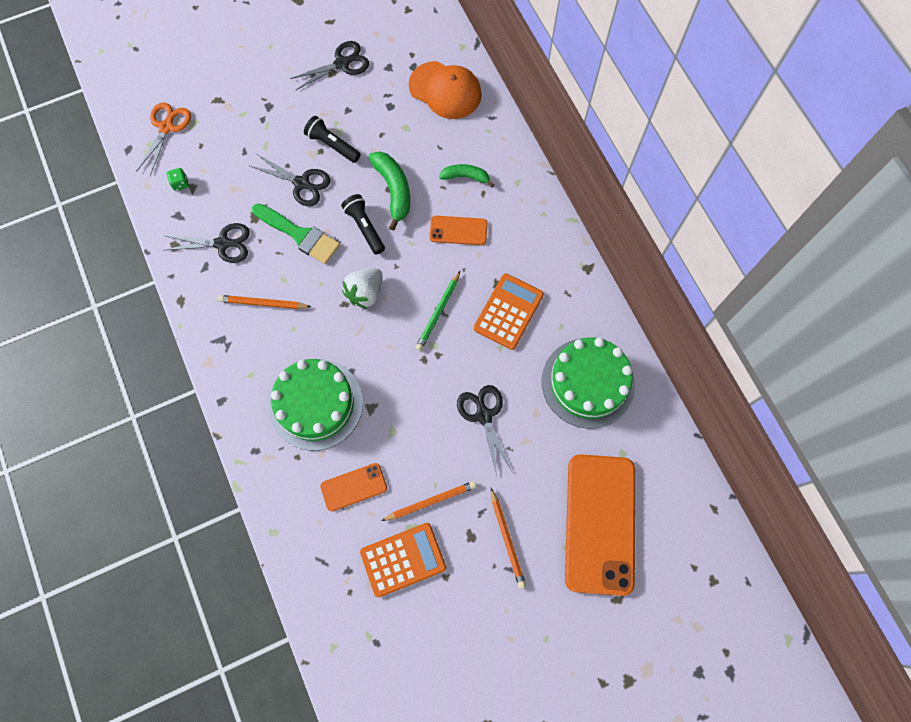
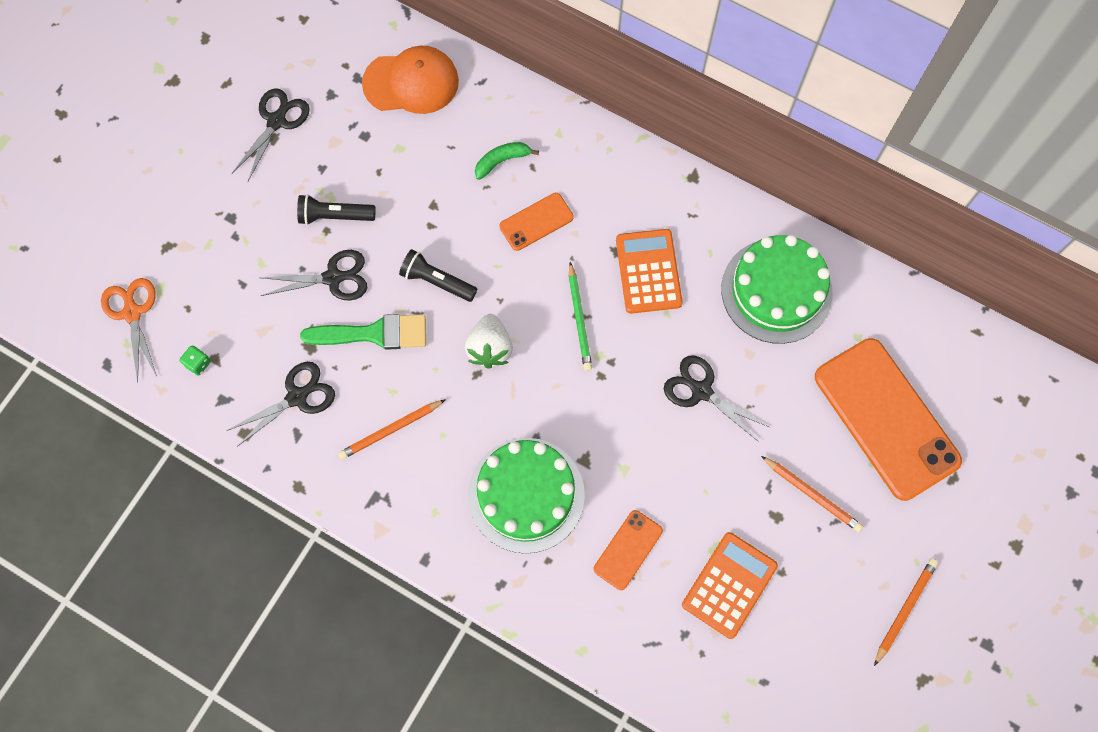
camera: 35 degrees left, 0 degrees up
green banana [368,151,410,231] -> none
orange pencil [381,481,477,521] -> orange pencil moved to [874,558,938,666]

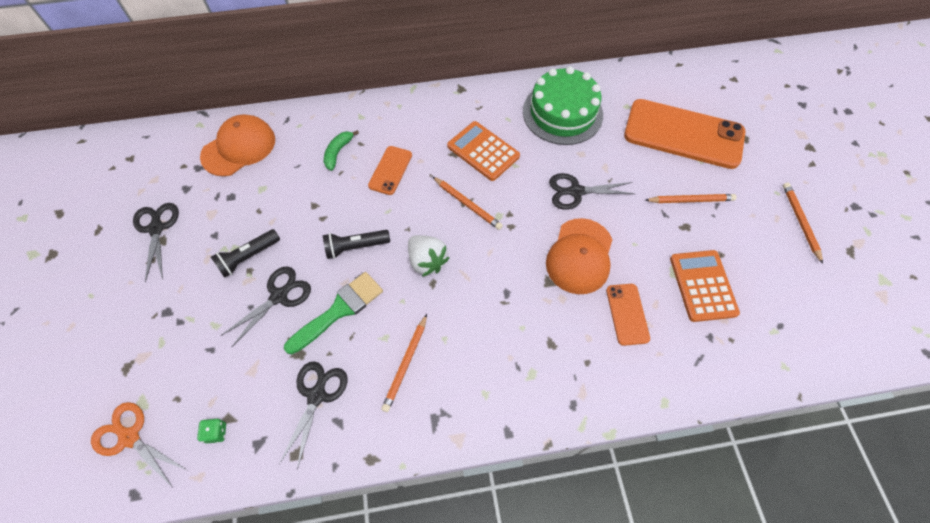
camera: 40 degrees left, 10 degrees down
green cake [468,438,585,554] -> none
green pencil [569,262,592,371] -> orange pencil [432,176,503,230]
none -> orange cap [546,218,613,294]

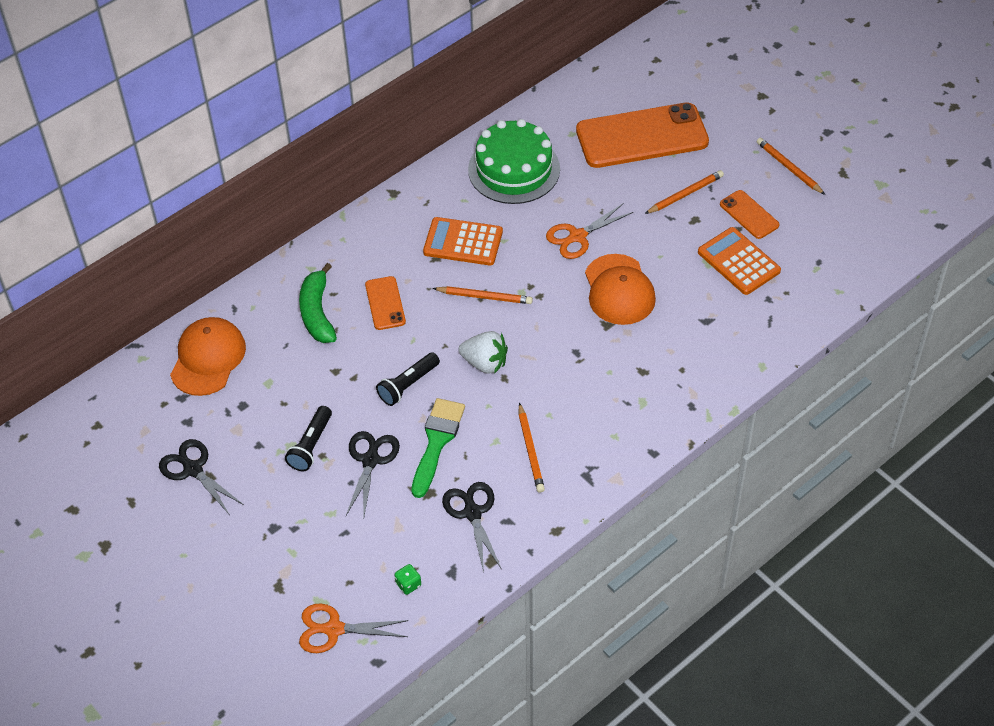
camera: 30 degrees left, 10 degrees down
green banana [324,130,359,171] -> green banana [299,263,337,343], size x1.58
black scissors [549,173,635,210] -> orange scissors [546,204,633,259]
orange phone [606,284,650,346] -> orange phone moved to [720,190,780,239]

